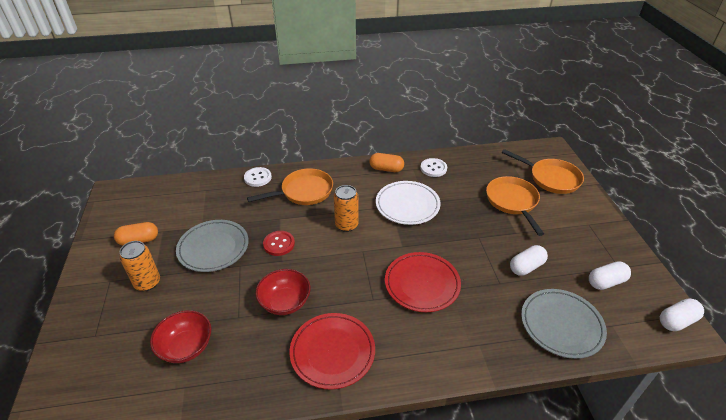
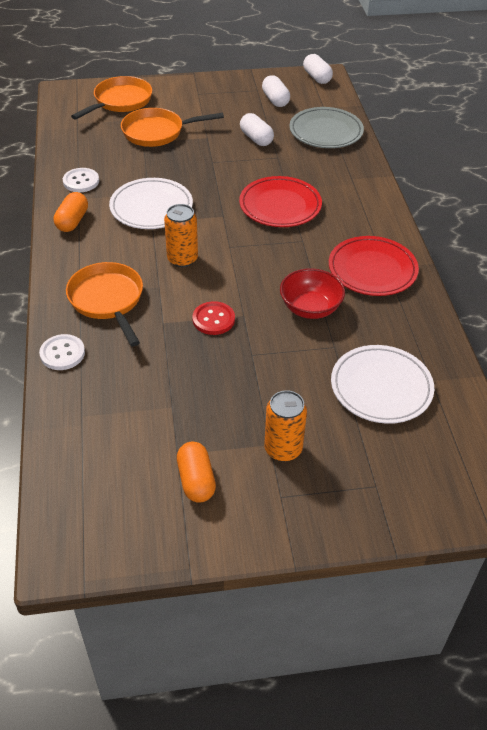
camera: 90 degrees left, 5 degrees up
red bowl [150,310,211,363] -> white plate [331,345,434,424]
grey plate [176,220,249,272] -> none

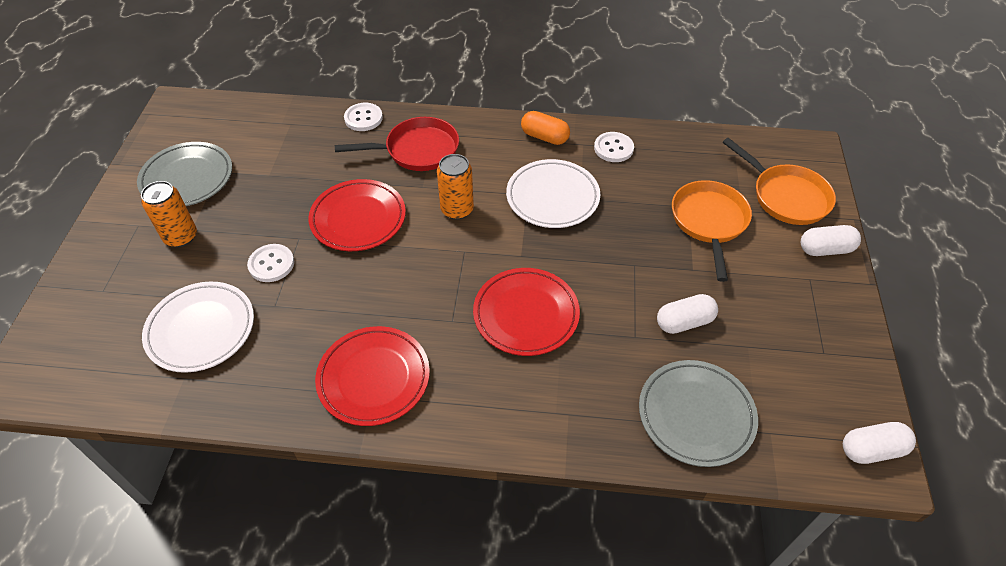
camera: 105 degrees right, 5 degrees up
orange pan [66,262,143,346] -> red pan [335,117,459,171]
orange capsule [177,441,216,503] -> grey plate [137,142,232,206]
red button [192,301,235,335] -> red plate [308,179,406,251]
white capsule [262,75,290,107] -> white capsule moved to [801,225,861,256]
red bowl [280,268,345,319] -> none
none -> white button [247,244,294,282]

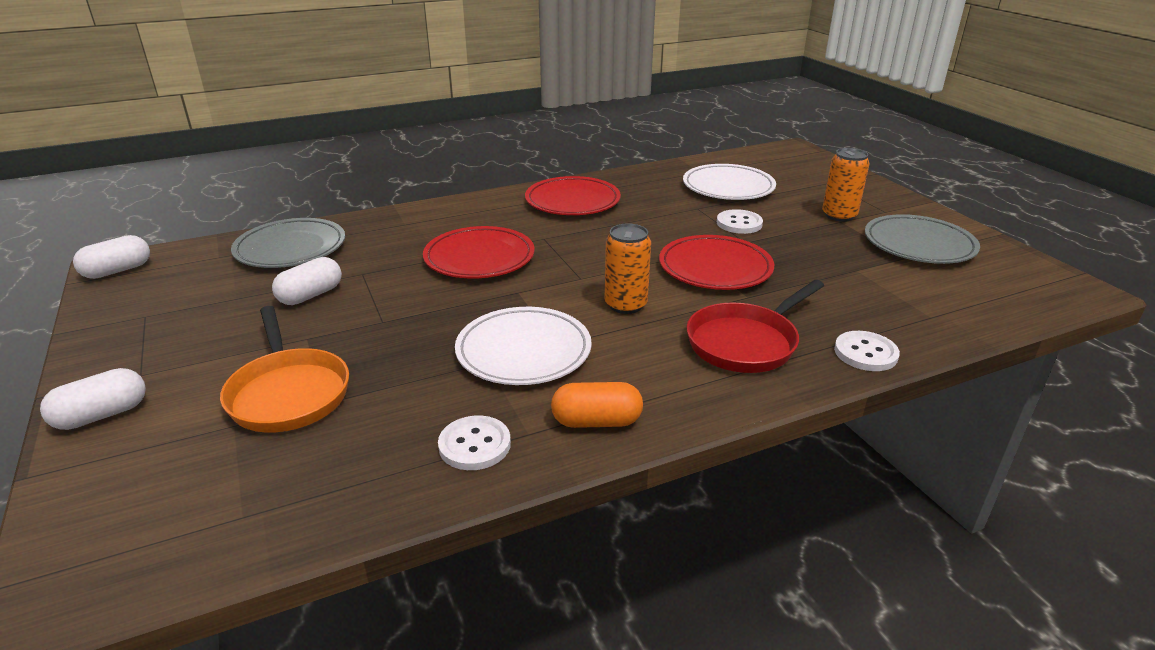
camera: 150 degrees right, 20 degrees down
orange pan [723,138,836,225] -> none

